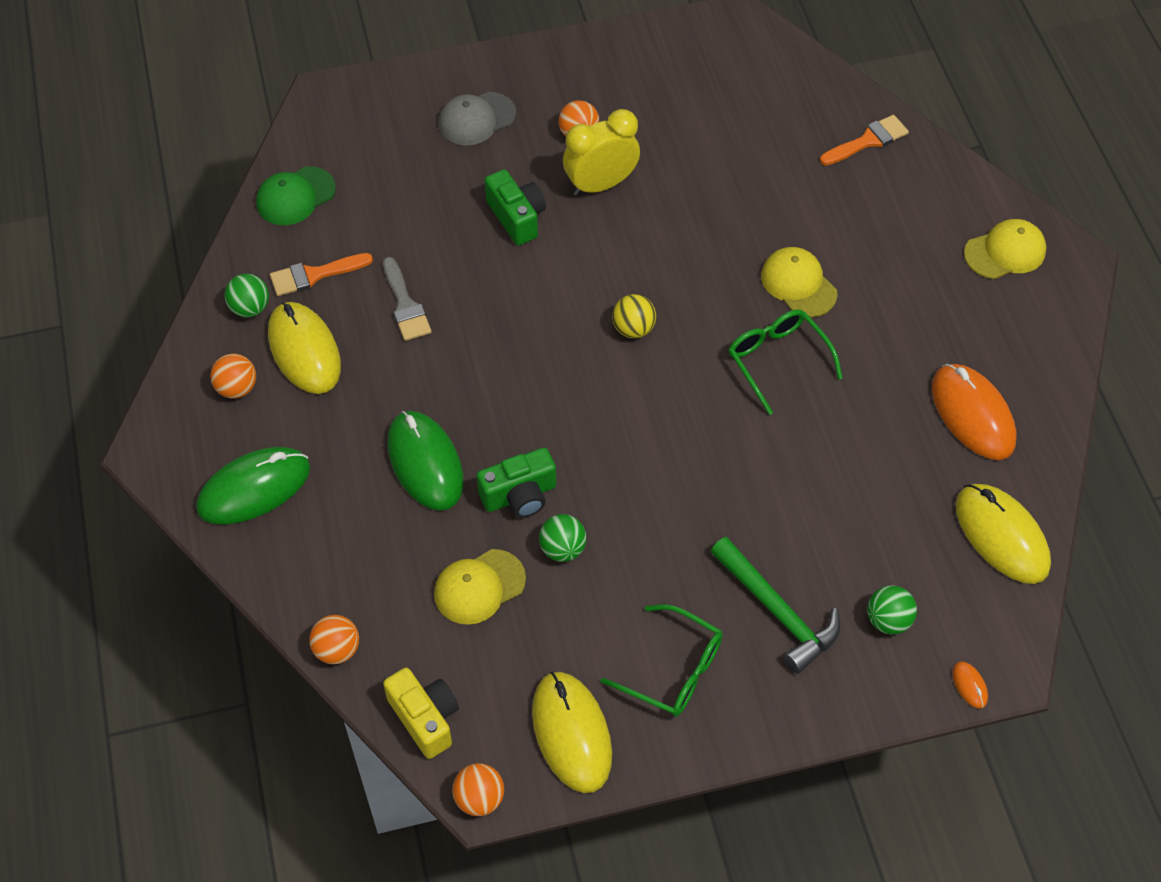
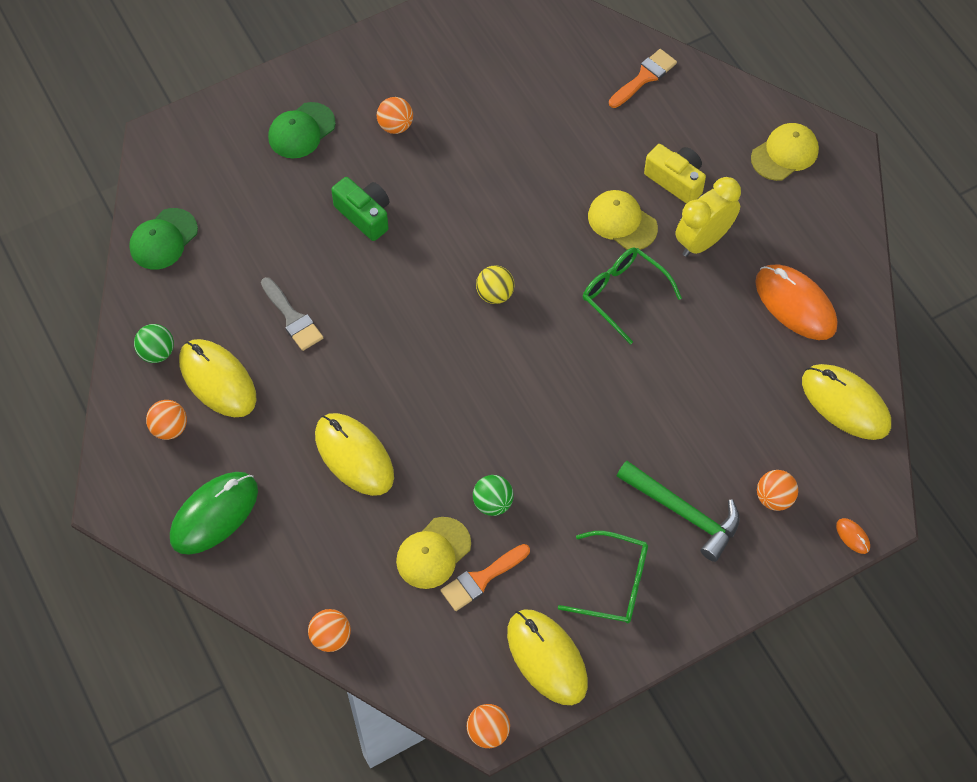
camera: 15 degrees left, 5 degrees up
orange brush [270,253,373,296] -> orange brush moved to [441,544,530,611]
yellow camera [383,668,459,759] -> yellow camera moved to [644,144,706,204]
green mouse [388,411,464,511] -> yellow mouse [315,413,394,496]
grey cap [438,92,516,146] -> green cap [268,102,335,159]
green camera [477,448,556,518] -> none
yellow clock [563,109,640,196] -> yellow clock moved to [675,177,741,257]
green ball [867,585,917,634] -> orange ball [757,470,798,511]

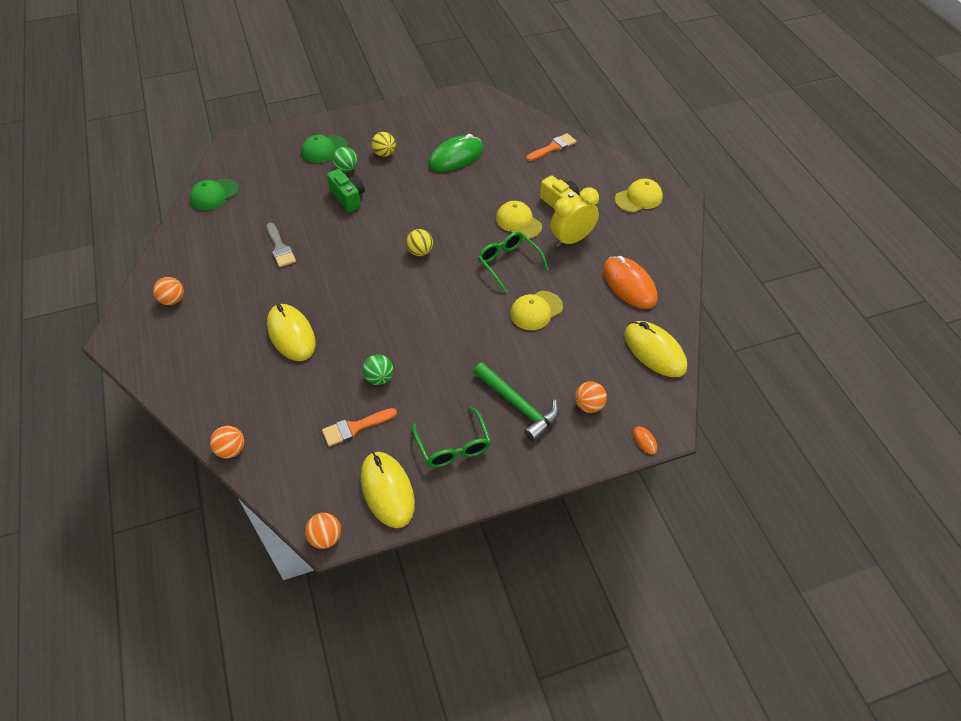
camera: 10 degrees right, 10 degrees down
green ball [134,324,174,363] -> green ball moved to [333,147,357,172]
green mouse [170,472,258,555] -> green mouse moved to [428,134,483,172]
yellow mouse [179,339,257,417] -> none
orange ball [377,97,413,134] -> yellow ball [372,132,396,157]
yellow cap [396,517,471,589] -> yellow cap moved to [510,291,563,330]
green glasses [558,531,648,623] -> green glasses turned 45 degrees clockwise [412,406,491,468]

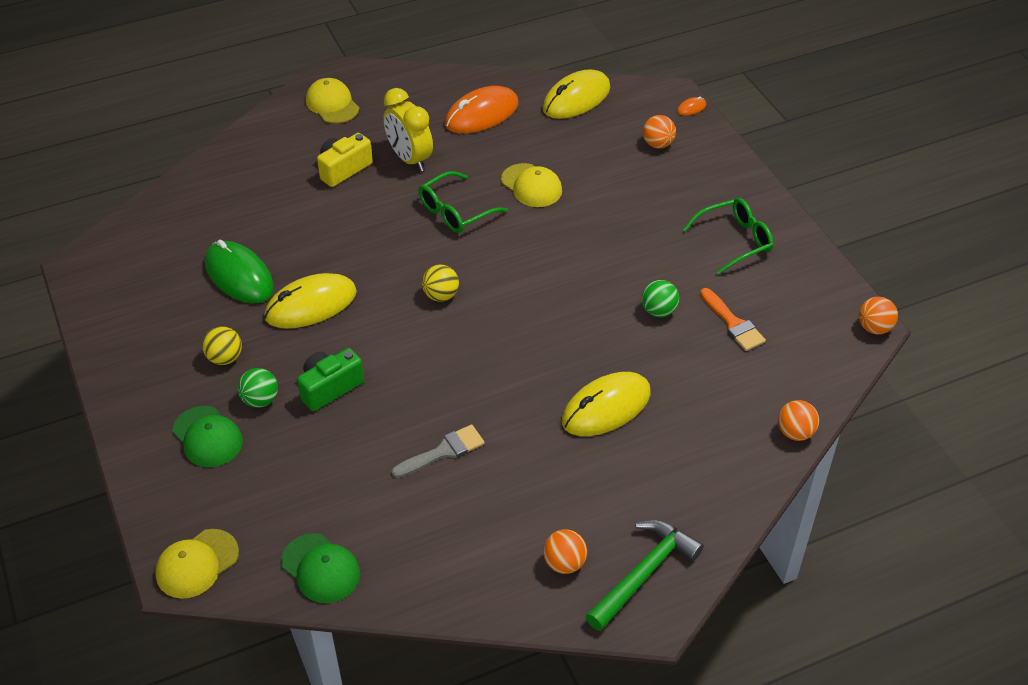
camera: 95 degrees left, 5 degrees down
yellow mouse [361,452,415,528] -> yellow mouse moved to [264,273,357,329]
green hammer [473,362,559,442] -> green hammer moved to [585,520,704,631]
yellow cap [496,201,542,239] -> yellow cap moved to [155,529,239,599]
orange brush [526,133,576,161] -> none

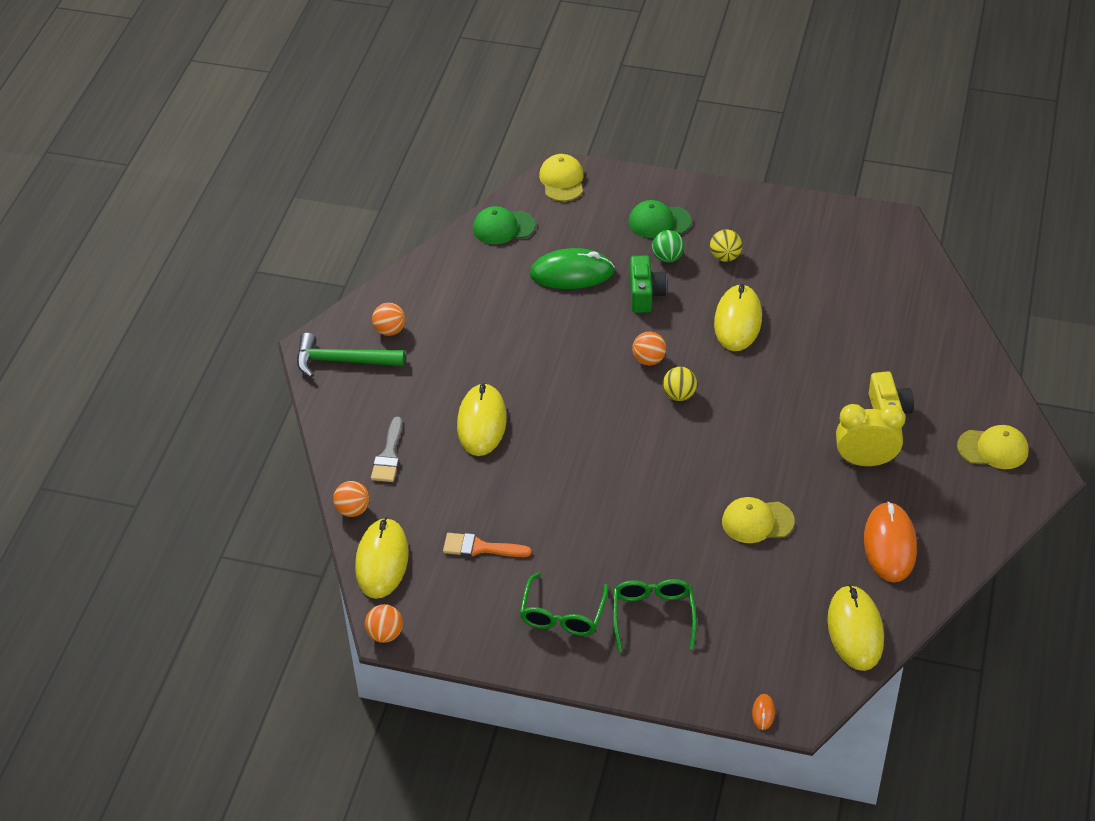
camera: 130 degrees right, 0 degrees up
green mouse [205,240,274,304] -> green mouse moved to [530,248,615,289]
grey brush [391,424,485,478] -> grey brush moved to [371,417,403,482]
green glasses [419,171,508,233] -> green glasses moved to [613,579,697,652]
green hammer [585,520,704,631] -> green hammer turned 105 degrees clockwise [297,333,405,378]
green ball [642,280,679,317] -> none
orange ball [643,115,676,149] -> orange ball moved to [632,332,666,365]
none -> yellow mouse [355,517,409,599]

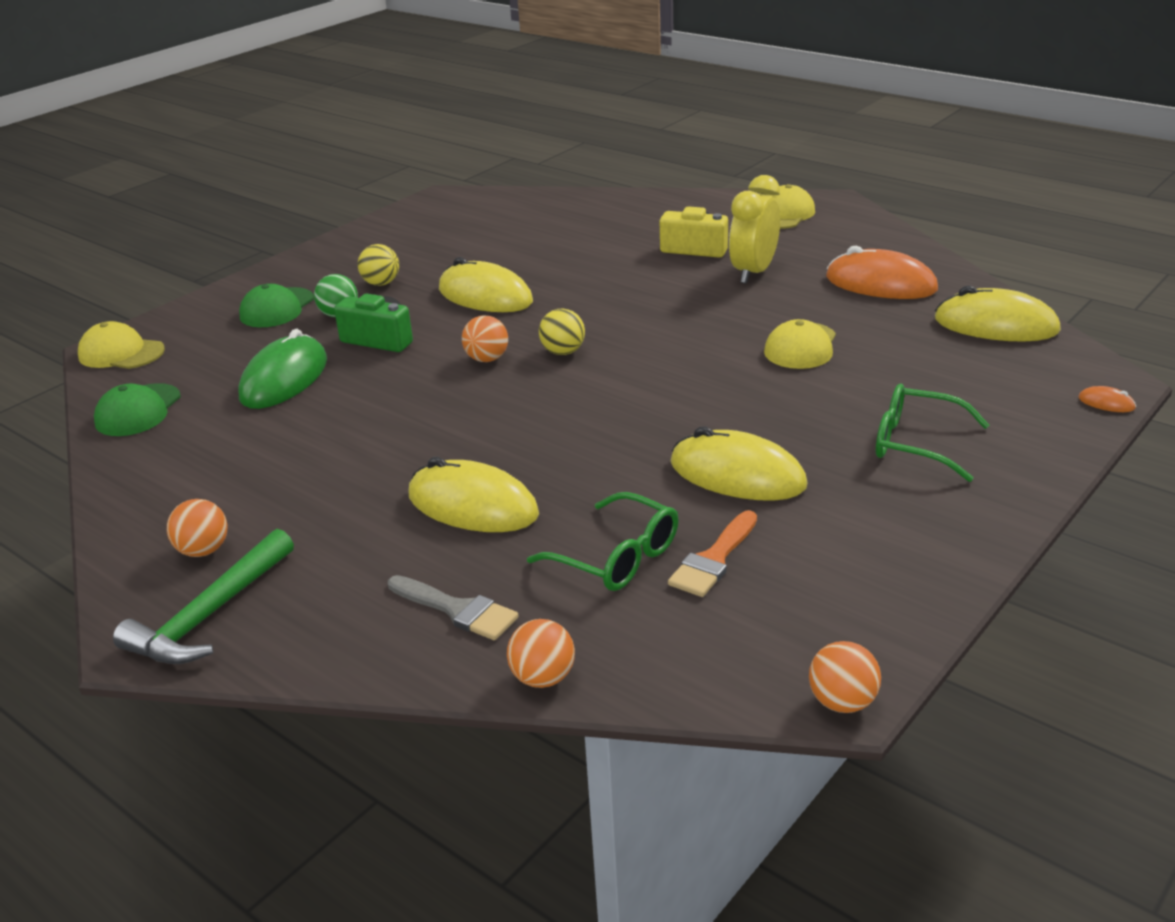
camera: 65 degrees left, 15 degrees down
yellow mouse [355,517,409,599] -> yellow mouse moved to [670,426,808,501]
green glasses [520,572,608,636] -> green glasses moved to [527,492,679,591]

